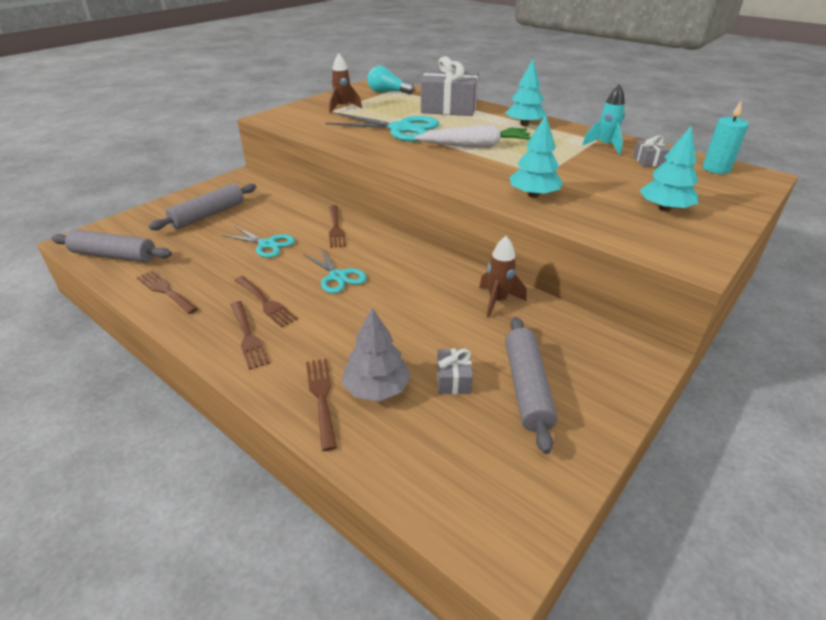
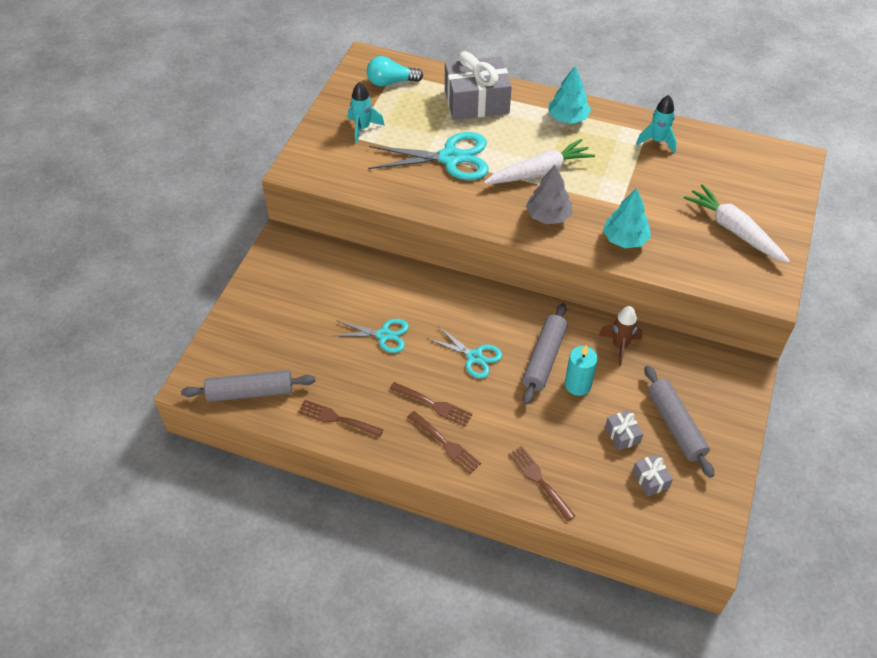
camera: 20 degrees left, 15 degrees up
grey rolling pin [149,183,256,230] -> grey rolling pin moved to [522,303,568,405]
brown rocket [329,53,362,113] -> turquoise rocket [348,82,385,143]
brown fork [329,205,346,248] -> none
grey tree [342,308,411,401] -> grey tree moved to [526,165,572,224]
grey gift [633,135,670,167] -> grey gift moved to [633,454,673,496]
turquoise tree [639,126,699,212] -> white carrot [684,184,790,263]
turquoise candle [703,101,749,174] -> turquoise candle moved to [565,345,598,396]

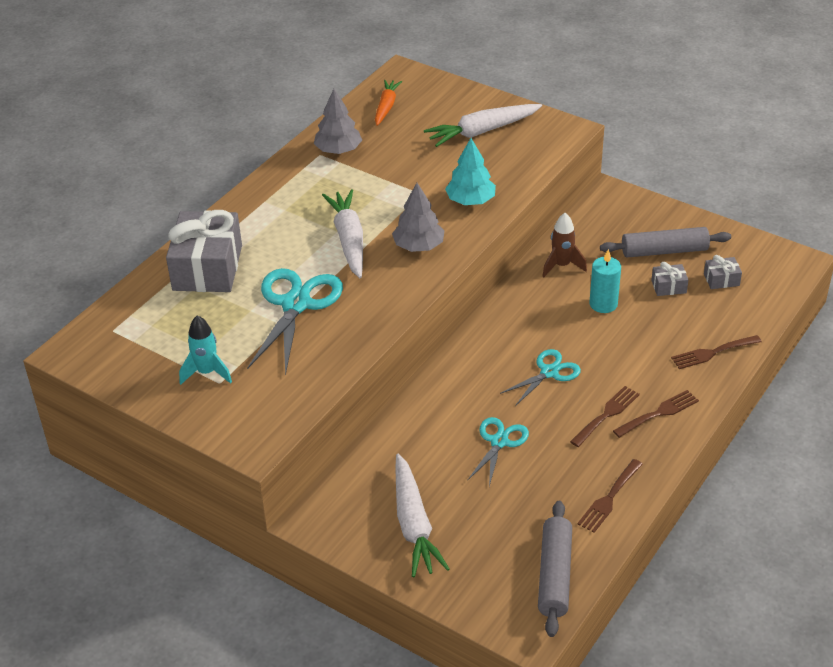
camera: 75 degrees left, 10 degrees down
turquoise light bulb [367,56,423,87] -> none
grey rolling pin [522,303,568,405] -> none
turquoise tree [548,66,591,124] -> none
turquoise rocket [636,95,677,153] -> grey tree [314,89,362,154]
none -> orange carrot [375,80,402,126]
none -> white carrot [395,454,449,577]

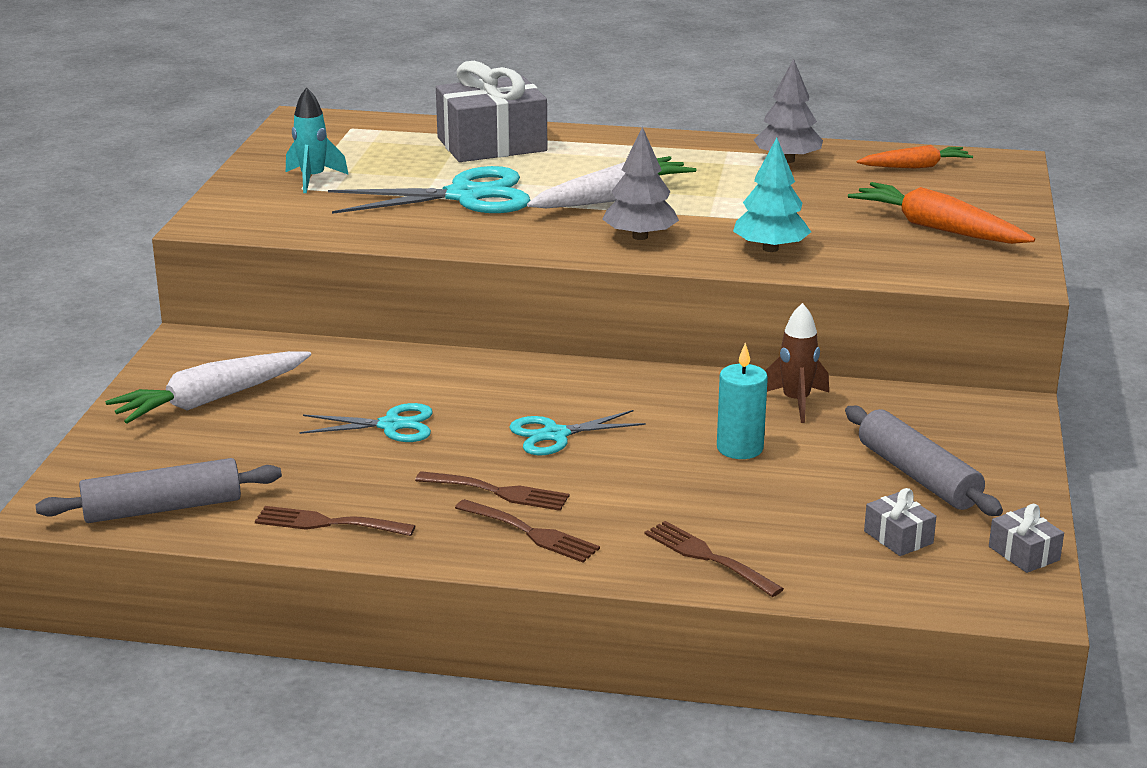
camera: 65 degrees right, 15 degrees down
white carrot [424,104,542,147] -> orange carrot [848,182,1035,244]
turquoise scissors [500,349,581,406] -> turquoise scissors turned 135 degrees clockwise [509,410,646,455]
grey gift [651,262,688,296] -> grey gift moved to [989,504,1064,573]

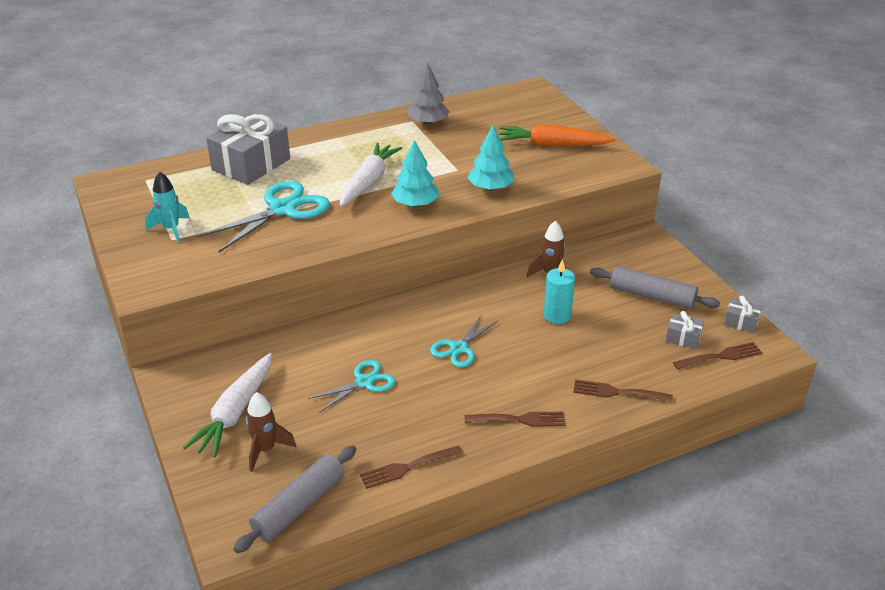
camera: 35 degrees left, 10 degrees up
brown fork [415,471,569,511] -> brown fork moved to [673,342,762,369]
grey tree [602,127,679,240] -> turquoise tree [391,140,439,207]
orange carrot [857,145,973,169] -> none
none -> brown rocket [246,392,296,472]

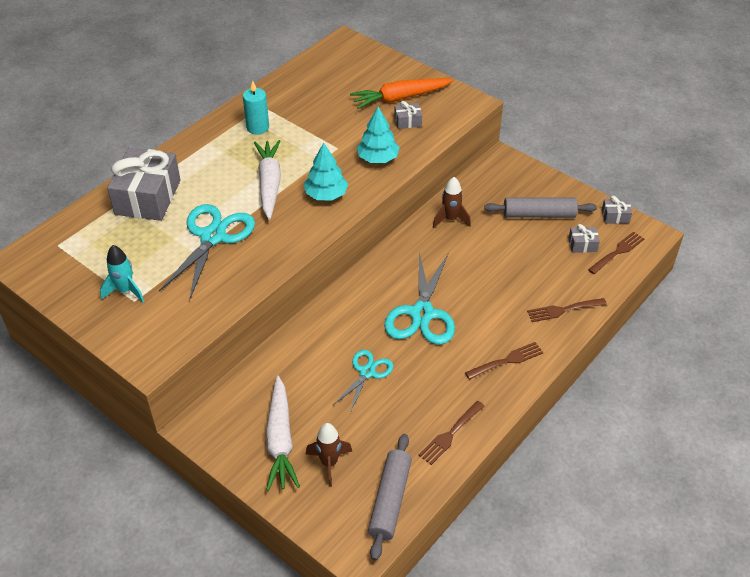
camera: 25 degrees left, 10 degrees up
grey tree [408,63,450,125] -> none
turquoise scissors [430,315,498,368] -> turquoise scissors [384,252,455,345], size x1.72
turquoise candle [544,259,575,324] -> turquoise candle moved to [243,80,269,135]
none -> grey gift [394,101,422,129]

